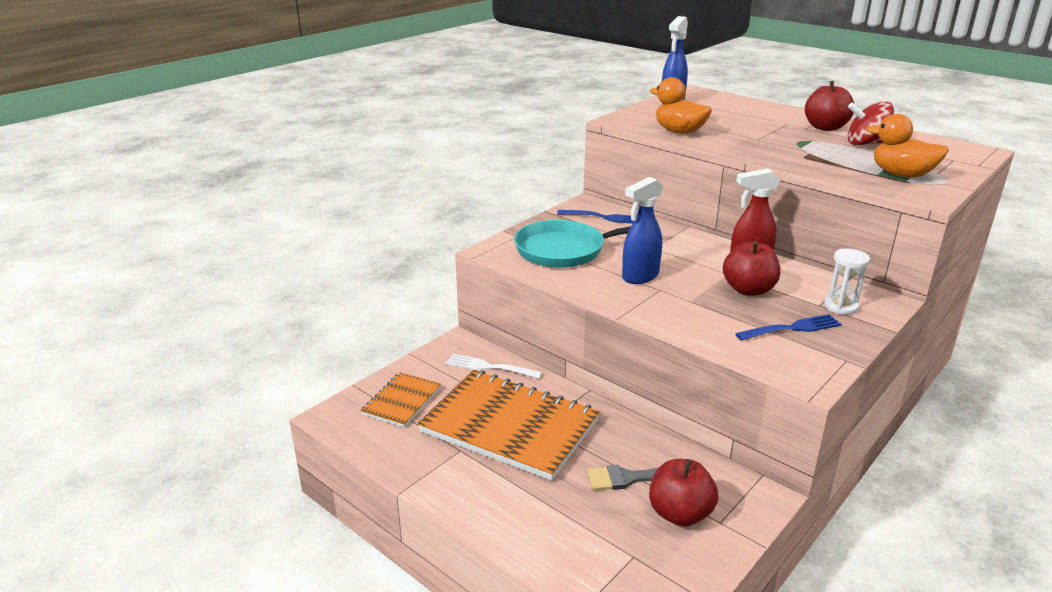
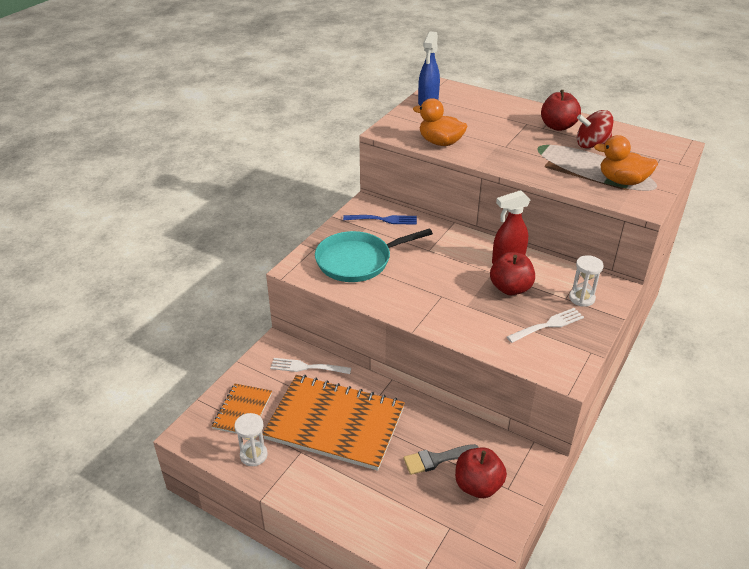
camera: 10 degrees left, 10 degrees up
blue spray bottle [622,177,663,284] -> none
blue fork [735,314,842,341] -> white fork [507,308,584,343]
none -> white hourglass [234,413,268,466]

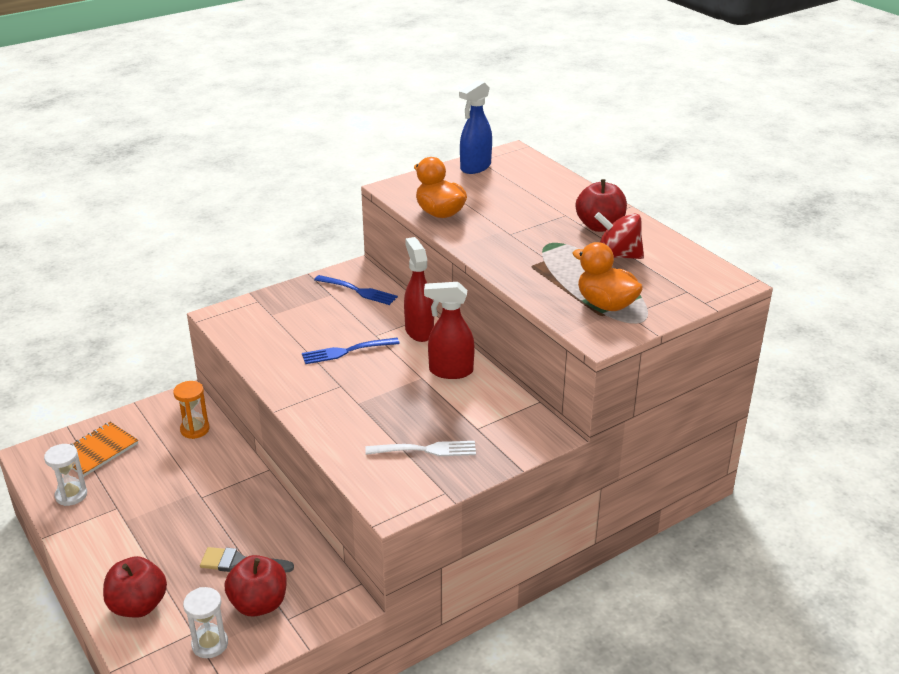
camera: 25 degrees right, 5 degrees down
orange notebook [263,375,405,471] -> none
white fork [270,358,351,374] -> orange hourglass [173,381,210,439]
turquoise pan [315,228,433,282] -> none
red apple [490,252,535,296] -> red apple moved to [103,556,167,618]
white hourglass [569,255,604,307] -> white hourglass moved to [183,587,228,658]
none -> blue fork [302,338,400,364]
none -> red spray bottle [404,237,434,342]

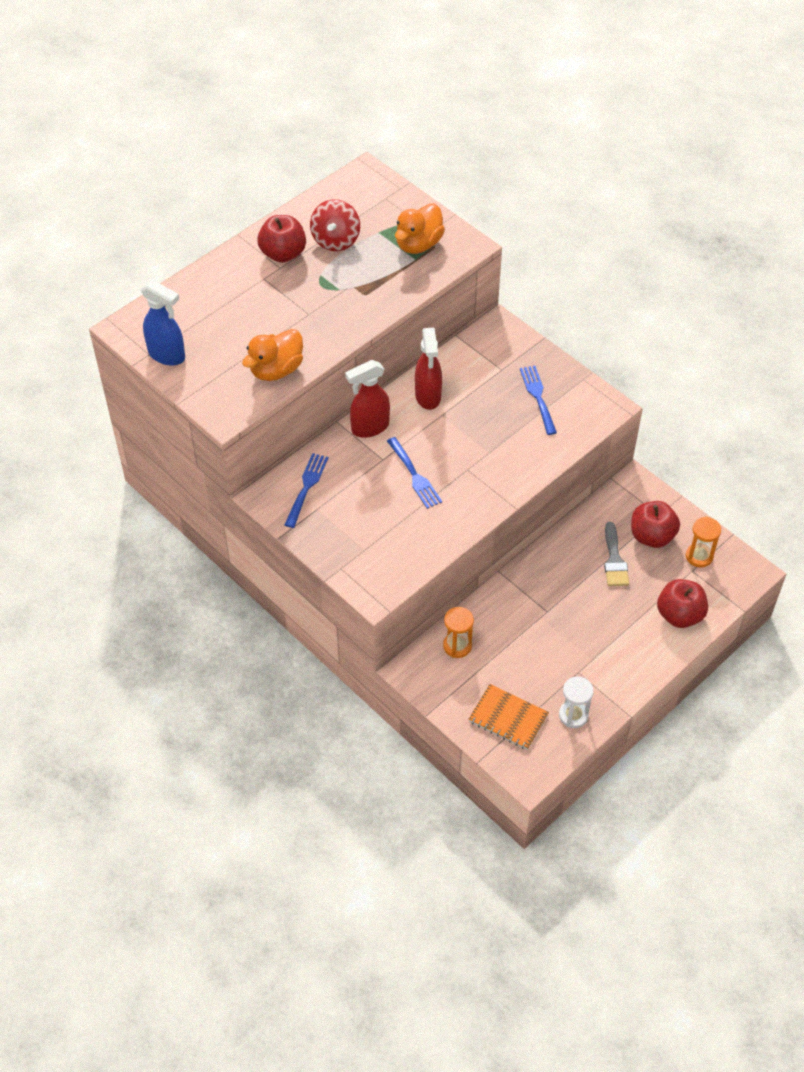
camera: 100 degrees left, 20 degrees up
white hourglass [183,587,228,658] -> orange hourglass [686,517,721,567]
white fork [365,441,476,456] -> blue fork [520,366,557,435]

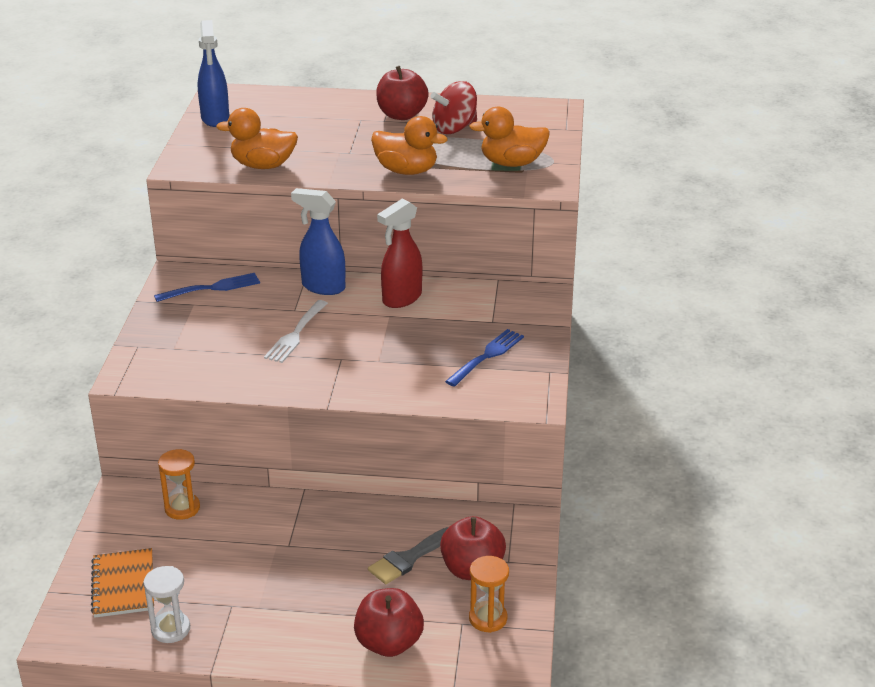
camera: 50 degrees right, 20 degrees down
red spray bottle [345,360,390,438] -> blue spray bottle [291,188,345,295]
blue fork [387,437,442,509] -> white fork [264,300,328,363]
none -> orange duck [371,116,448,175]

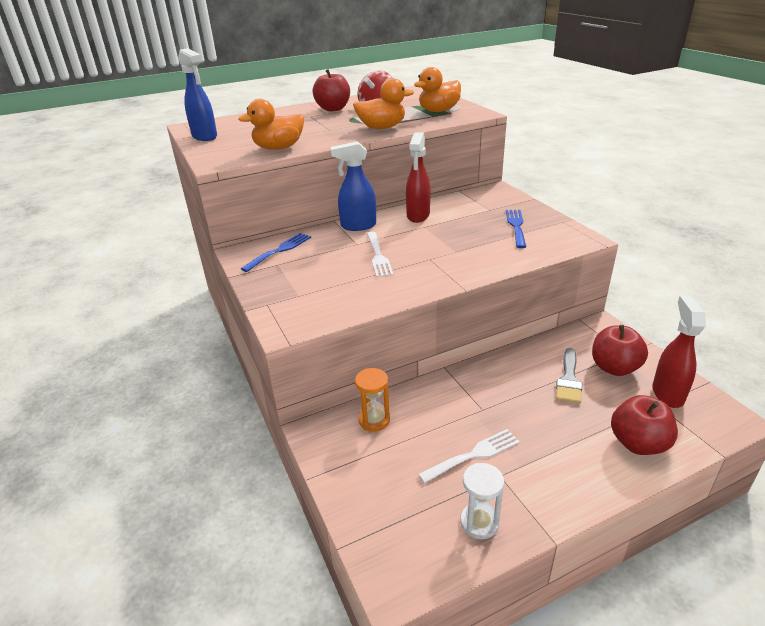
camera: 30 degrees left, 0 degrees up
orange notebook [91,548,154,618] -> none
orange hourglass [469,556,509,633] -> red spray bottle [652,296,706,408]
none -> white fork [418,429,520,483]

